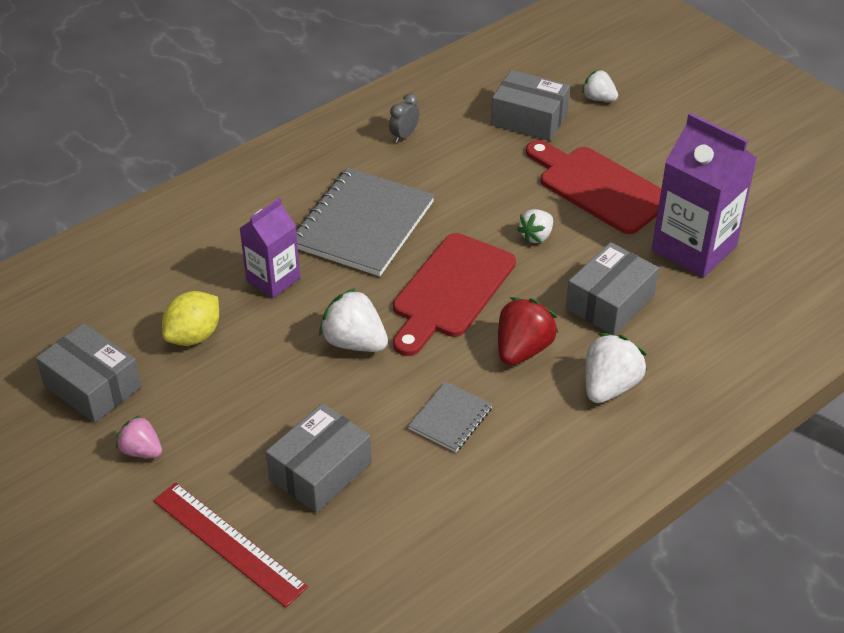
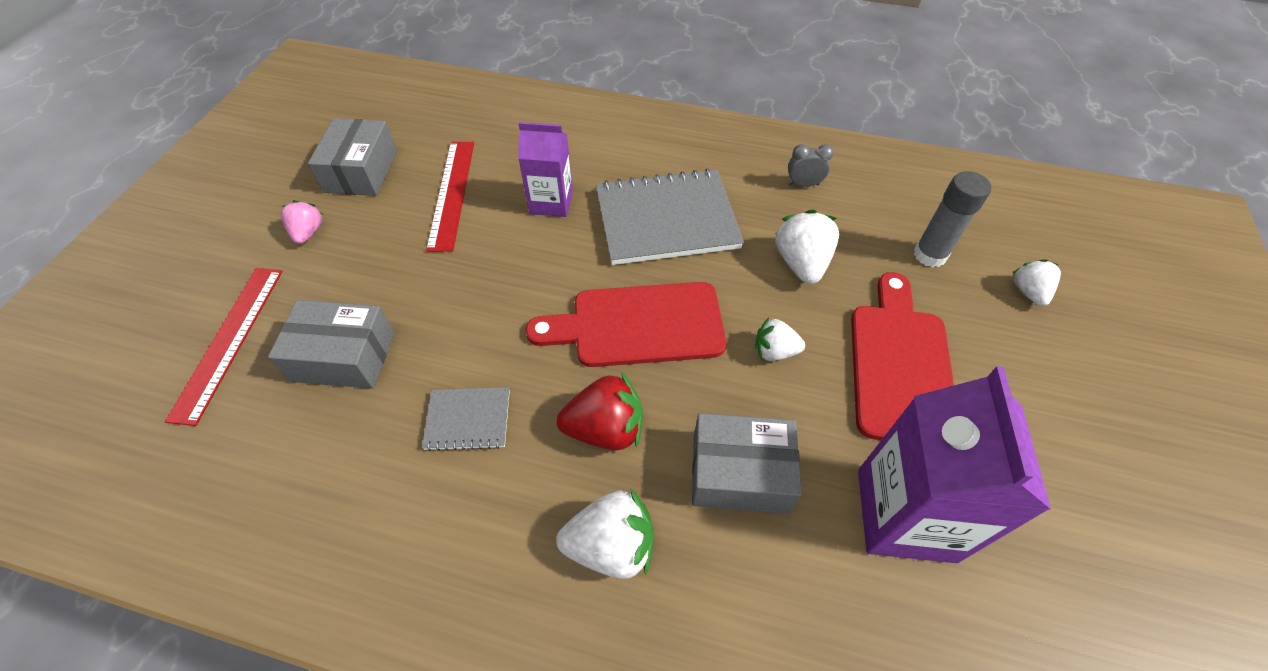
camera: 55 degrees right, 10 degrees up
yellow lemon [162,291,219,346] -> red ruler [426,142,474,252]
white strawberry [319,288,388,352] -> white strawberry moved to [775,209,839,284]
grey box [491,70,570,141] -> grey glue stick [914,171,991,267]

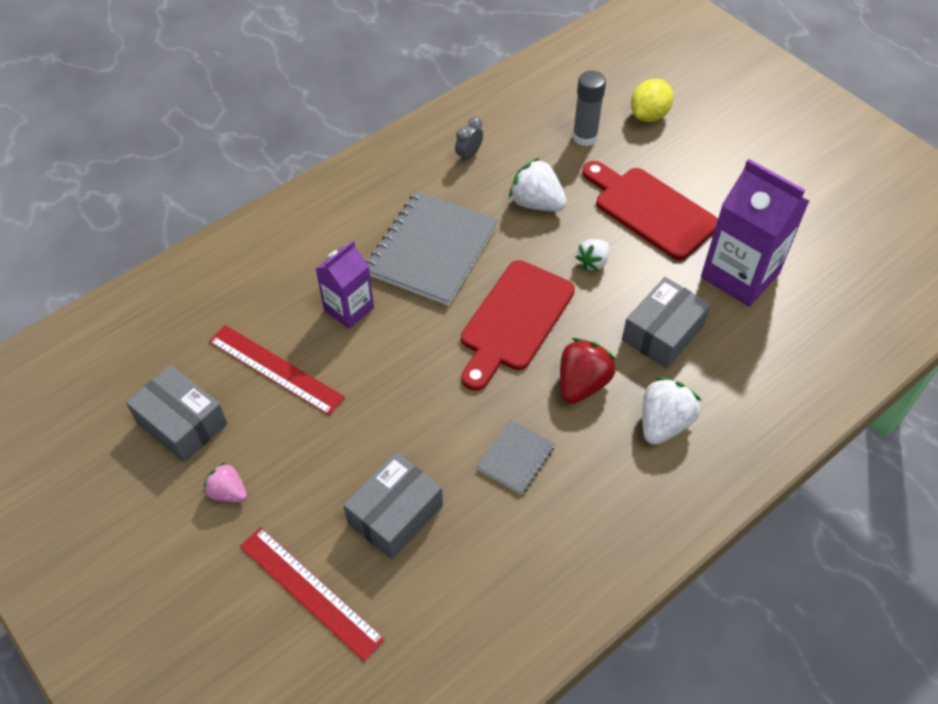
camera: 55 degrees left, 0 degrees up
white strawberry [1013,259,1061,306] -> yellow lemon [631,79,673,122]

